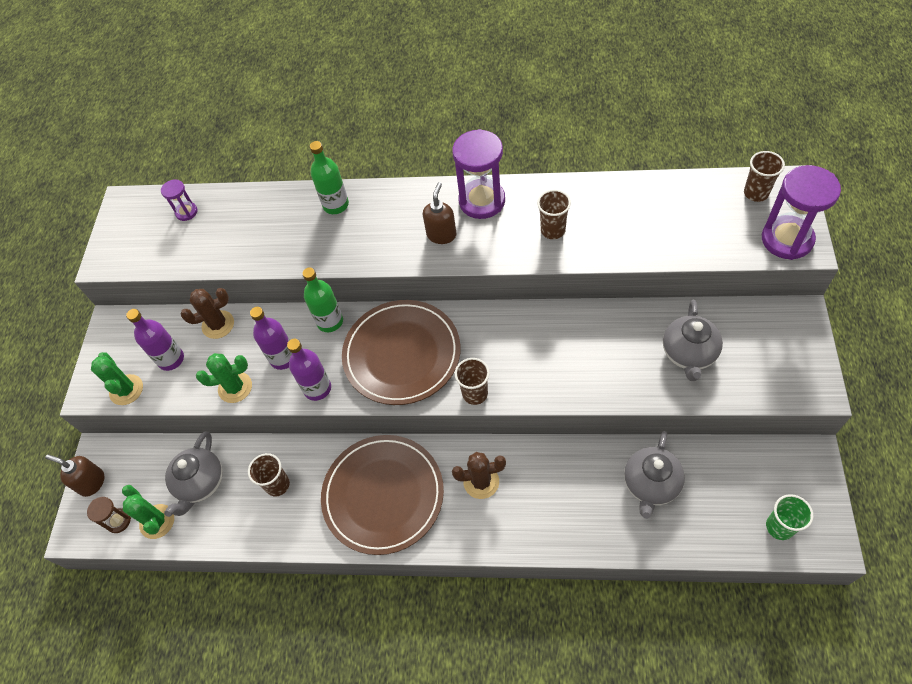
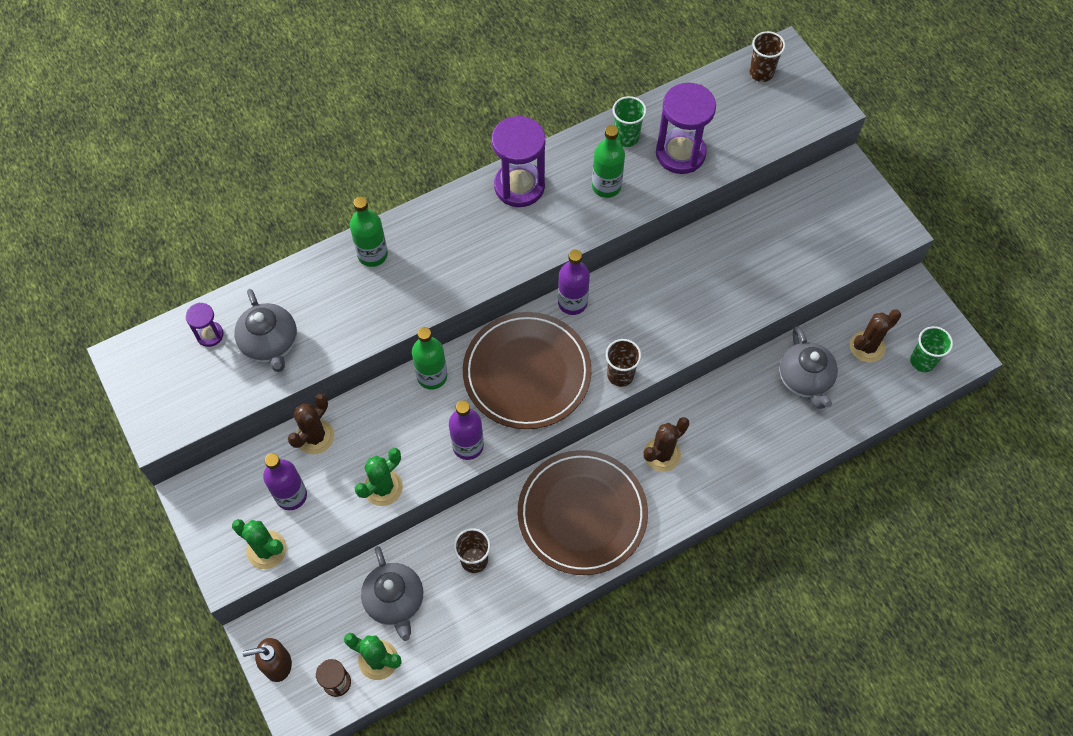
camera: 40 degrees left, 5 degrees up
purple bottle [250,307,292,370] -> purple bottle moved to [558,250,590,315]
brown soap dispenser [423,182,456,244] -> none
brown cup [537,190,571,239] -> green bottle [592,125,625,198]
grey teapot [663,300,723,381] -> grey teapot moved to [234,289,297,372]
purple hourglass [762,165,841,260] -> purple hourglass moved to [656,83,716,174]
none -> green cup [613,96,647,147]
none -> brown cactus [850,309,901,363]

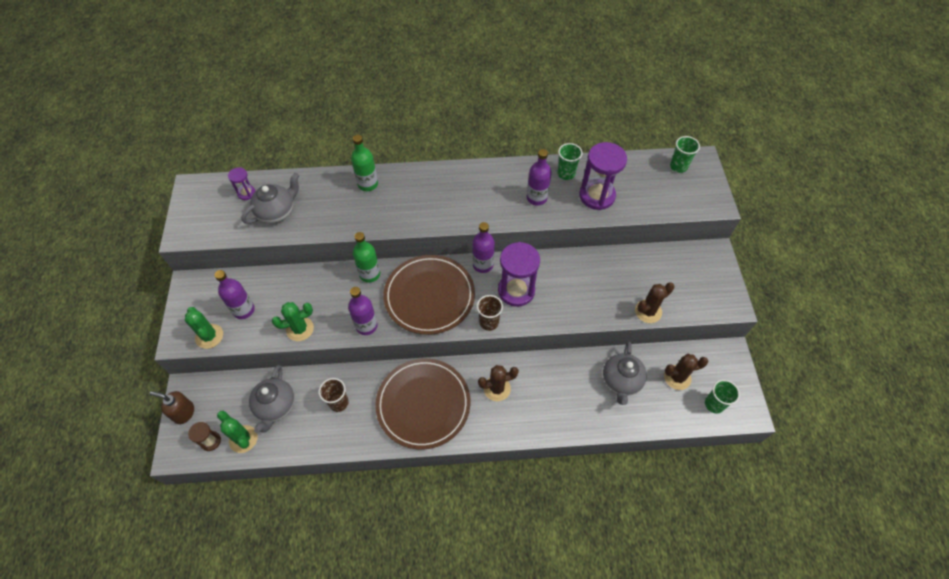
camera: 25 degrees right, 5 degrees down
grey teapot [234,289,297,372] -> grey teapot turned 135 degrees counterclockwise [241,173,299,224]
brown cactus [288,394,334,454] -> brown cactus moved to [635,282,675,323]
purple hourglass [492,116,545,207] -> purple hourglass moved to [498,242,540,307]
green bottle [592,125,625,198] -> purple bottle [527,149,552,206]
brown cup [749,31,786,82] -> green cup [670,136,700,173]

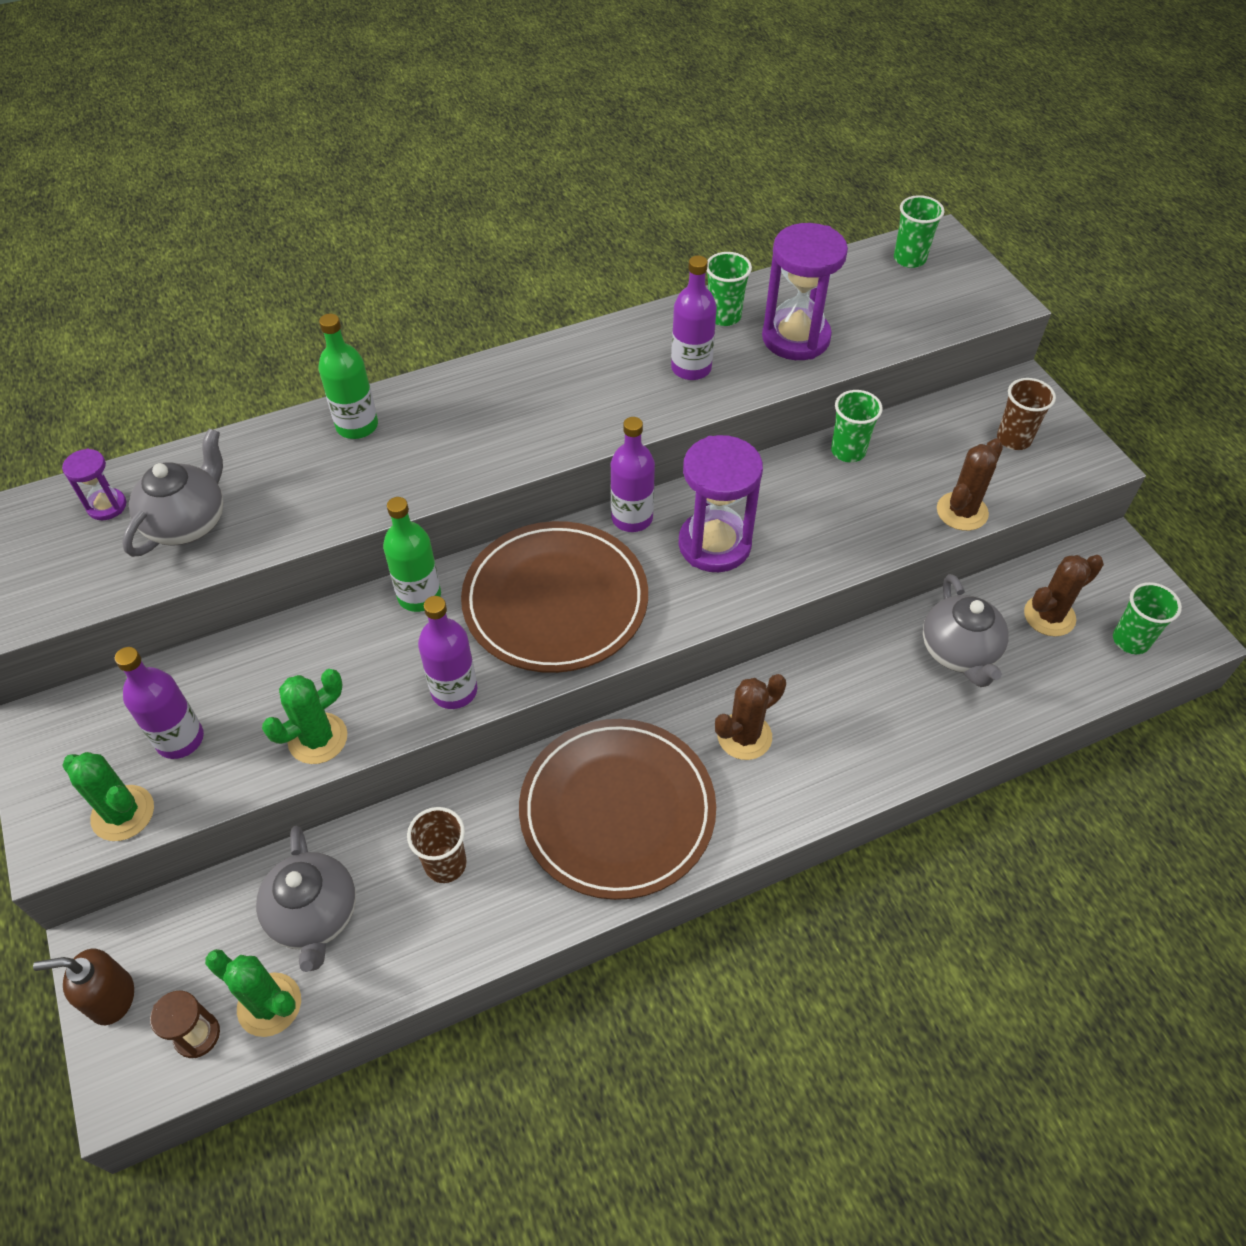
camera: 20 degrees left, 5 degrees down
brown cup [477,295,503,331] -> brown cup moved to [997,378,1056,450]
none -> green cup [831,390,883,462]

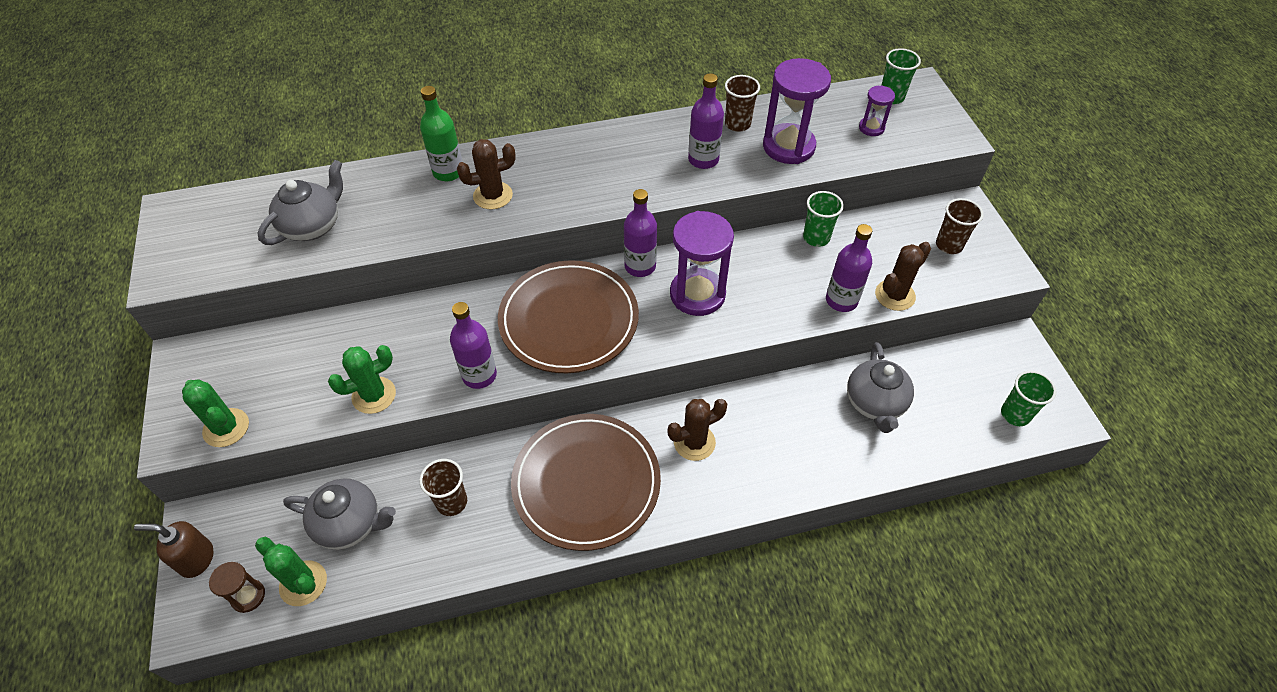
camera: 10 degrees right, 0 degrees up
purple hourglass [62,449,127,520] -> purple hourglass moved to [859,85,895,136]
purple bottle [115,647,204,759] -> purple bottle moved to [826,224,872,312]
grey teapot [256,825,356,972] -> grey teapot turned 75 degrees counterclockwise [283,478,396,550]
green bottle [383,497,441,612] -> none
green cup [707,252,752,326] -> brown cup [725,75,760,132]
brown cactus [1024,555,1104,636] -> brown cactus moved to [457,139,516,210]

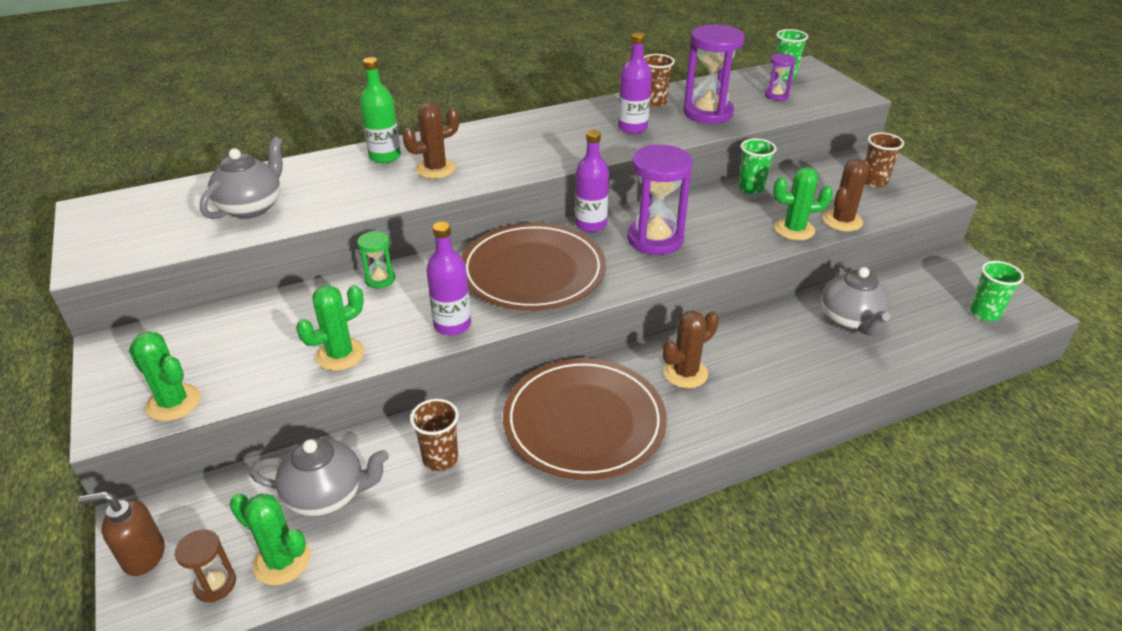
camera: 10 degrees left, 15 degrees down
purple bottle [826,224,872,312] -> green cactus [773,167,833,240]
none -> green hourglass [357,231,395,288]

